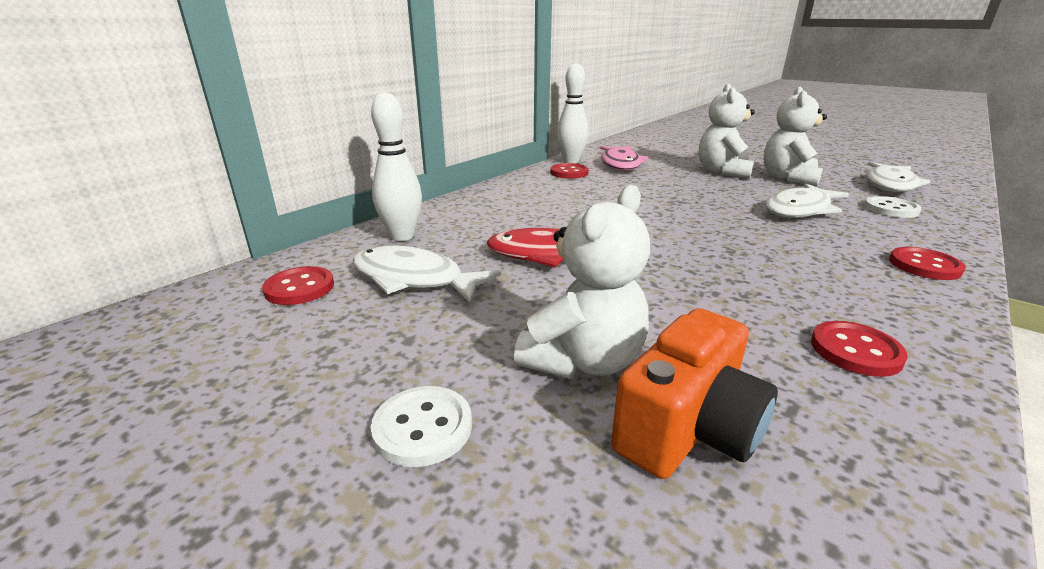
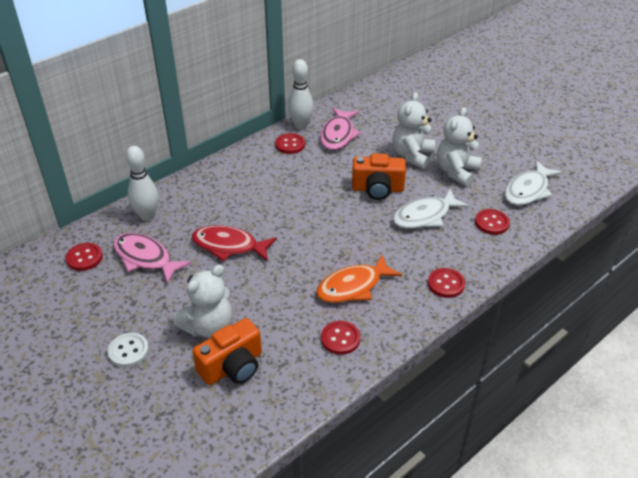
camera: 10 degrees right, 15 degrees up
white fish [353,245,501,303] -> pink fish [113,233,191,284]
white button [864,196,922,218] -> red button [475,209,510,235]
none -> orange fish [316,254,402,303]
none -> orange camera [352,153,406,200]

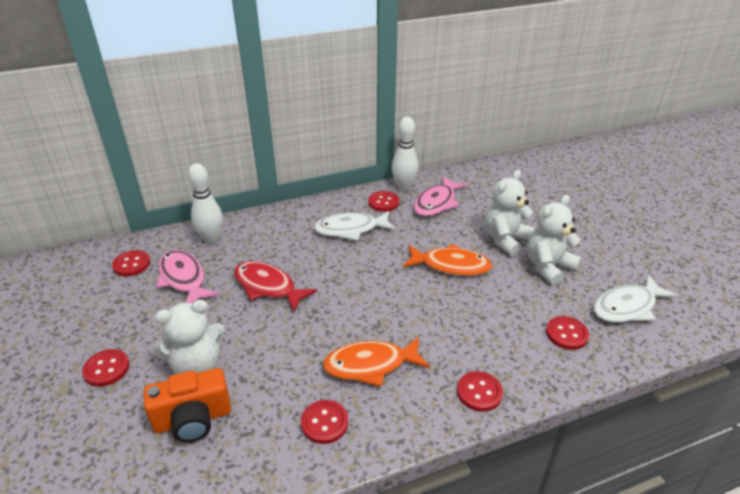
camera: 20 degrees right, 5 degrees down
white button [108,333,149,367] -> red button [82,349,129,387]
orange camera [352,153,406,200] -> orange fish [403,244,492,276]
white fish [393,189,469,229] -> white fish moved to [314,211,396,241]

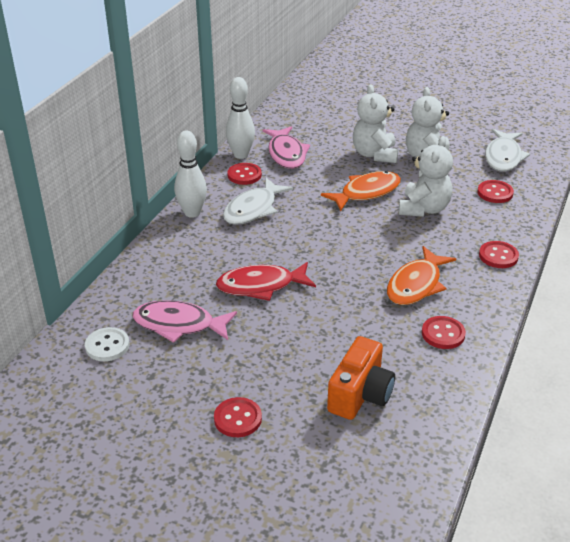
camera: 45 degrees left, 0 degrees up
red button [112,250,150,276] -> white button [85,327,129,361]
white teddy bear [153,300,225,374] -> white teddy bear moved to [399,136,453,217]
white bowling pin [188,163,223,244] -> white bowling pin moved to [174,131,207,218]

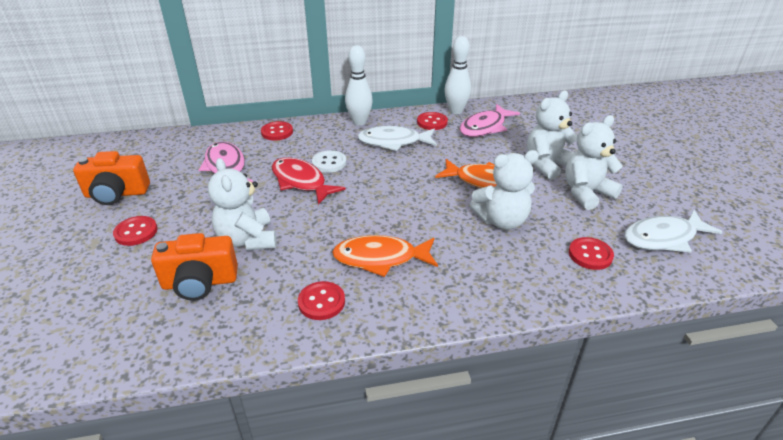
camera: 55 degrees right, 0 degrees up
white button [85,327,129,361] -> white button moved to [312,150,346,173]
red button [479,241,519,268] -> red button moved to [261,121,293,141]
none -> orange camera [73,151,150,205]
none -> white teddy bear [208,158,277,251]

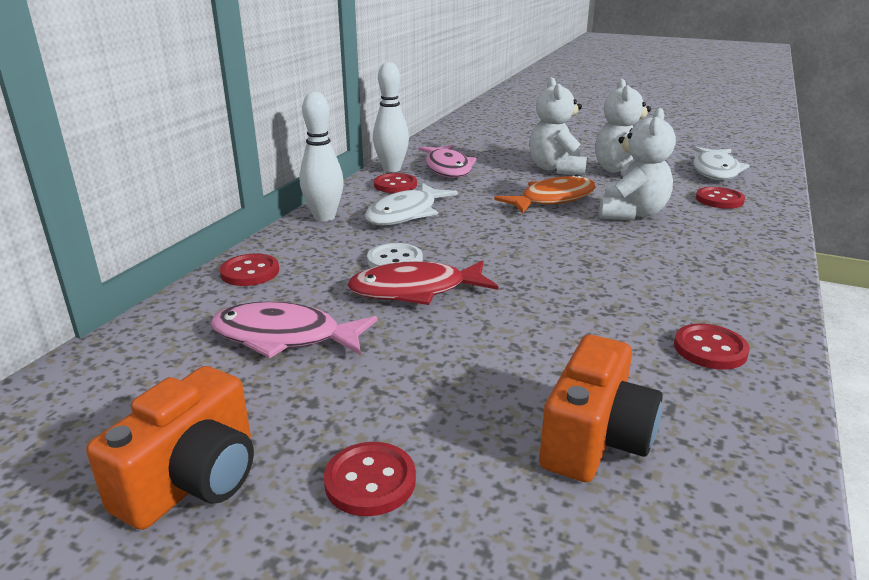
camera: 55 degrees left, 10 degrees down
white teddy bear [208,158,277,251] -> none
orange fish [332,235,438,277] -> none

